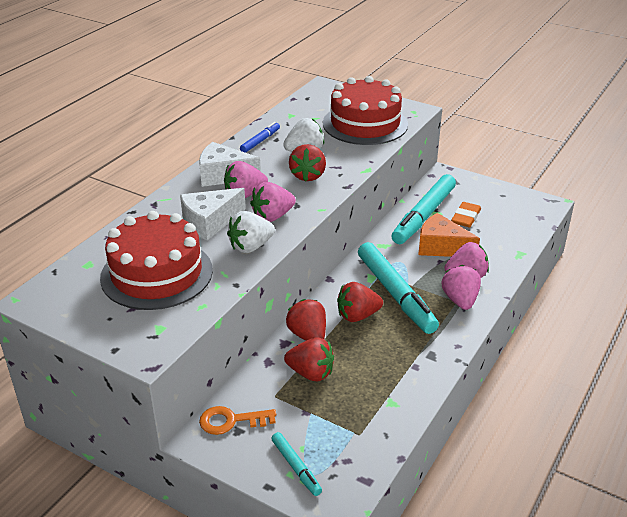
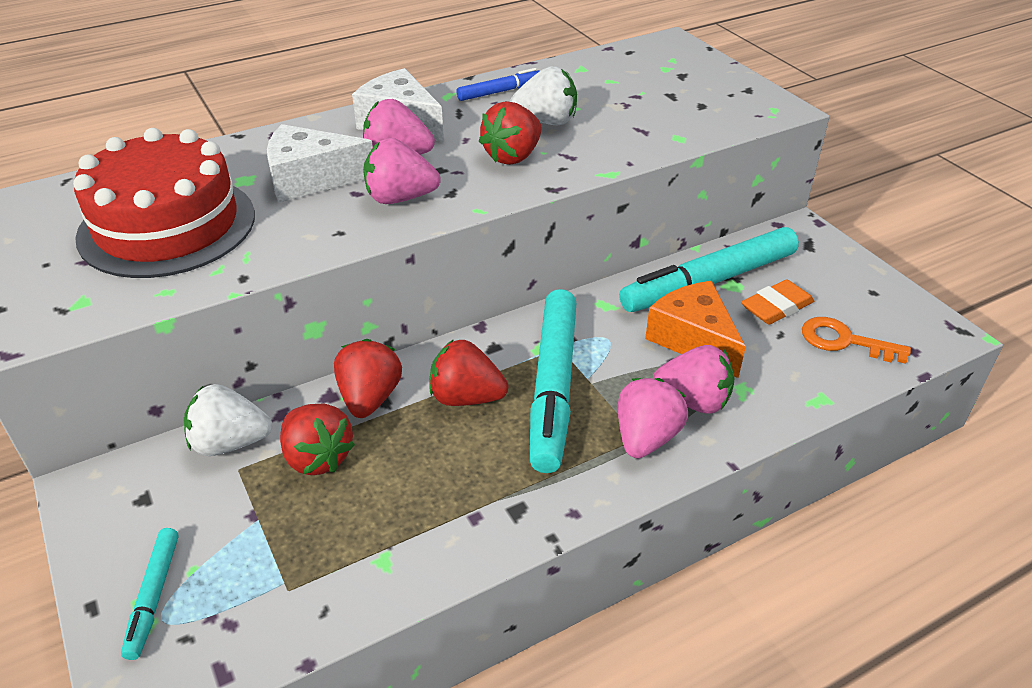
camera: 30 degrees right, 5 degrees up
orange key [199,406,276,435] -> orange key moved to [802,317,911,364]
white strawberry [227,211,275,253] -> white strawberry moved to [184,384,272,456]
red cake [323,76,408,145] -> none

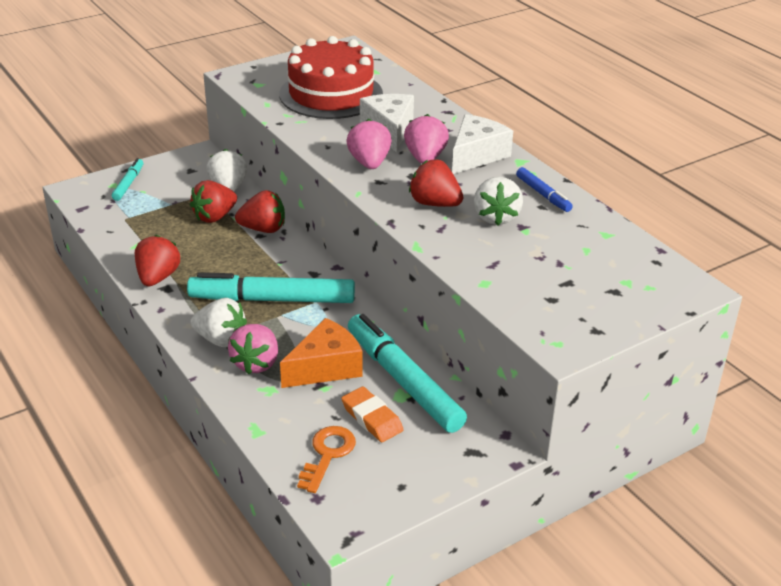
camera: 85 degrees right, 5 degrees down
turquoise marker [121,528,179,660] -> turquoise marker turned 105 degrees clockwise [112,158,143,201]
red strawberry [430,339,508,406] -> red strawberry moved to [135,235,180,286]
pink strawberry [618,378,688,458] -> white strawberry [190,298,247,347]

